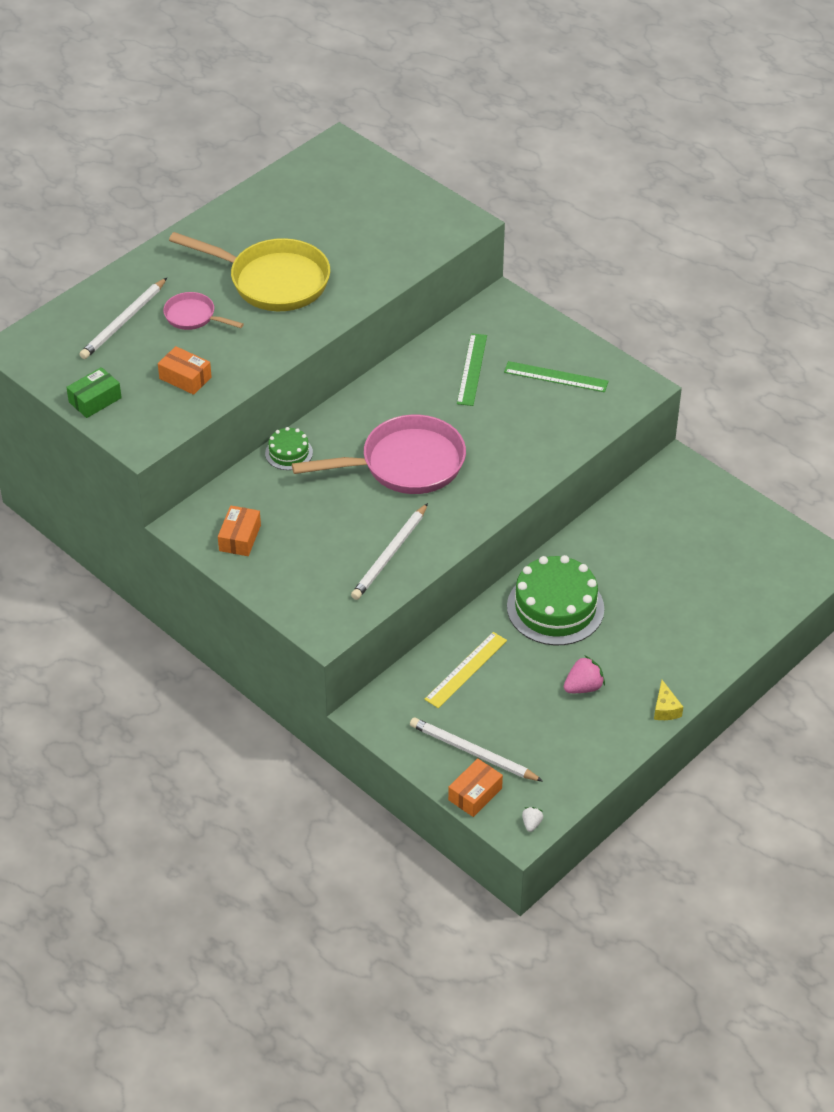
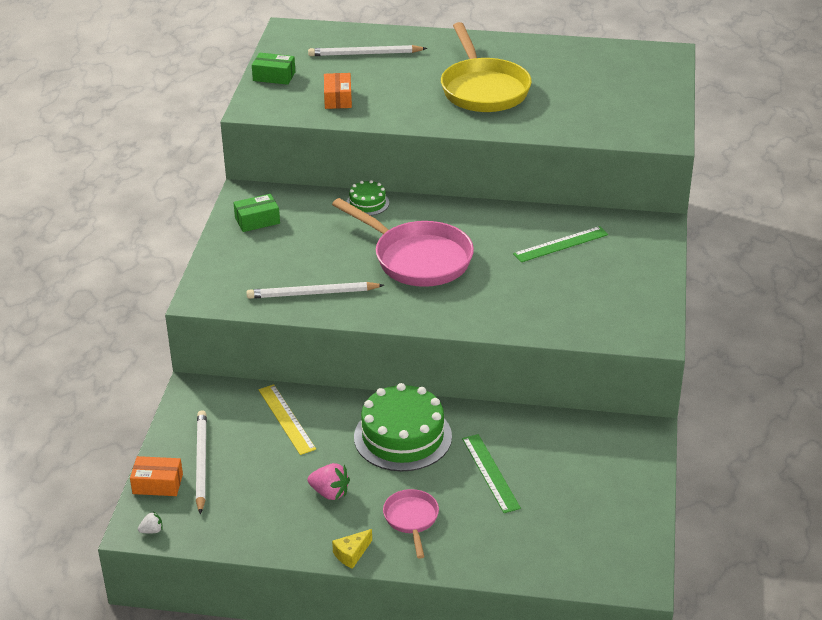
camera: 55 degrees right, 10 degrees down
pink pan [163,292,244,330] -> pink pan moved to [383,489,439,559]
orange box [218,506,261,556] -> green box [233,194,280,232]
yellow ruler [424,632,507,708] -> yellow ruler turned 60 degrees clockwise [258,384,316,455]
green ruler [504,361,609,392] -> green ruler moved to [462,434,521,513]

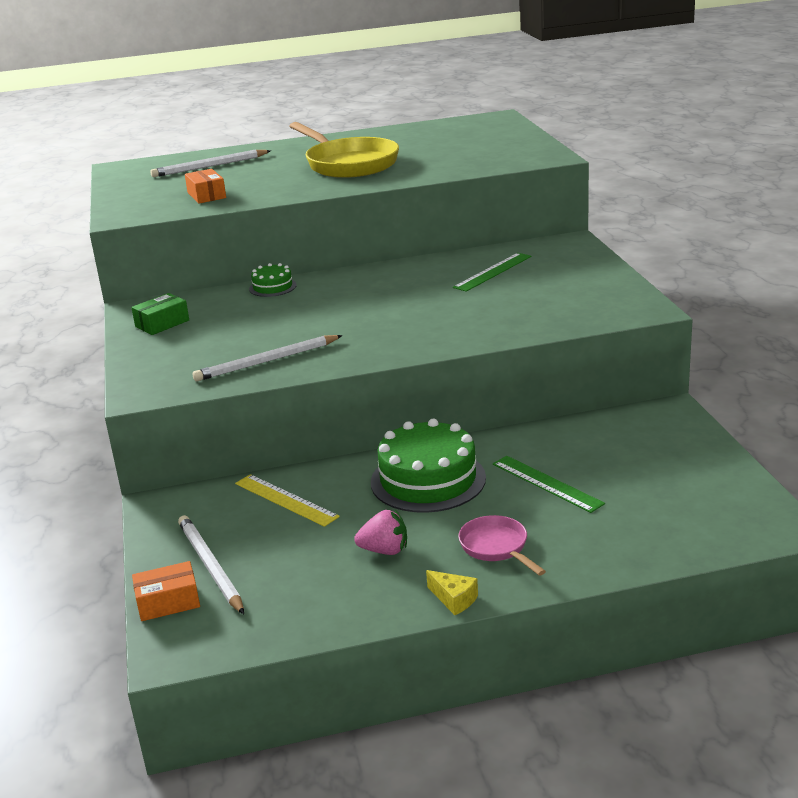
camera: 20 degrees left, 10 degrees down
white strawberry [138,511,163,533] -> none
green box [252,53,295,85] -> none
pink pan [332,198,474,287] -> none
yellow cheese [332,529,372,569] -> yellow cheese turned 75 degrees counterclockwise [426,570,478,615]

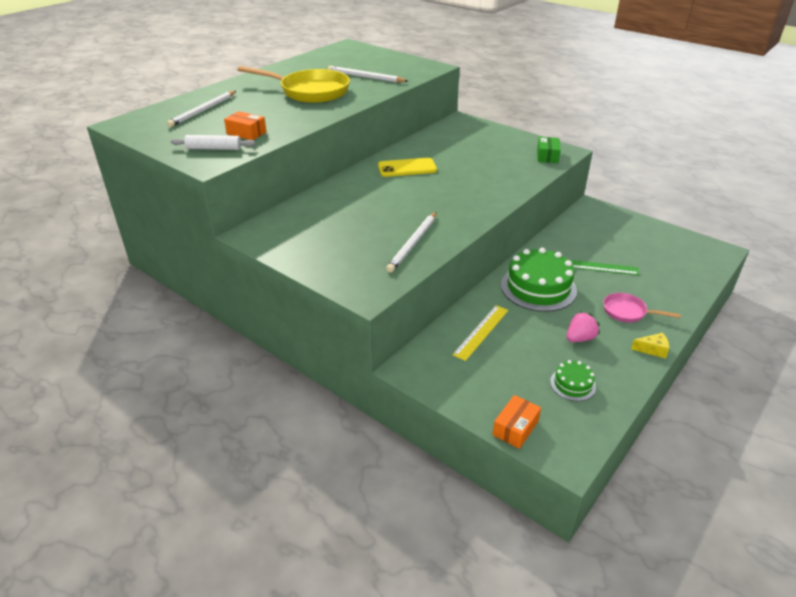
camera: 40 degrees left, 10 degrees up
green box [131,293,189,335] -> green box moved to [537,137,561,163]
white pencil [178,515,244,614] -> white pencil moved to [328,66,408,83]
yellow ruler [235,474,340,527] -> yellow ruler turned 60 degrees counterclockwise [452,305,508,361]
green cake [249,263,297,297] -> green cake moved to [550,360,596,401]
green ruler [453,253,531,292] -> none
none -> white rolling pin [170,135,256,150]
none -> yellow phone [378,158,437,177]

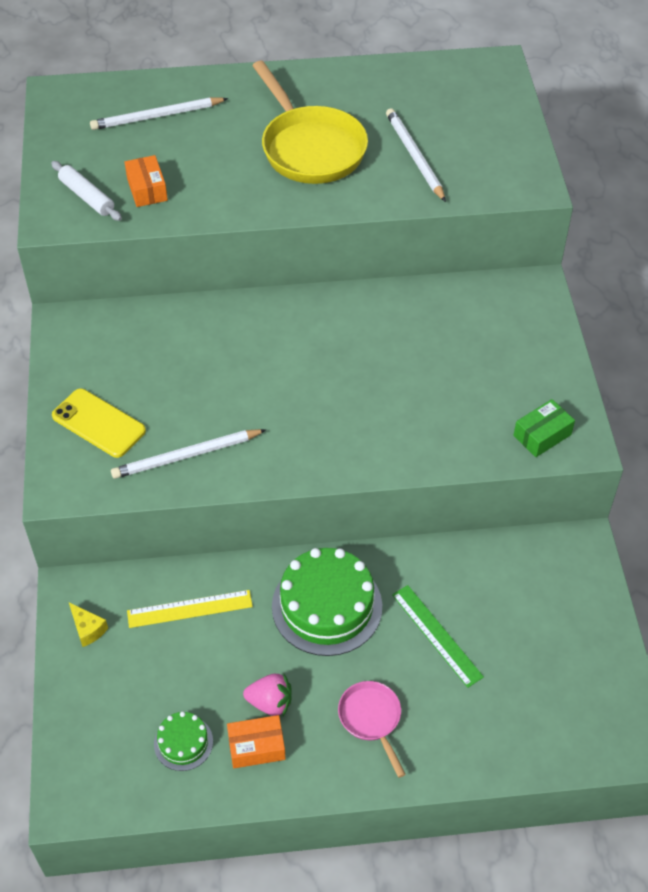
camera: 45 degrees right, 15 degrees up
yellow phone [378,158,437,177] -> yellow phone moved to [52,388,146,458]
orange box [492,395,541,449] -> orange box moved to [227,715,286,768]
yellow cheese [631,333,669,359] -> yellow cheese moved to [69,603,108,647]

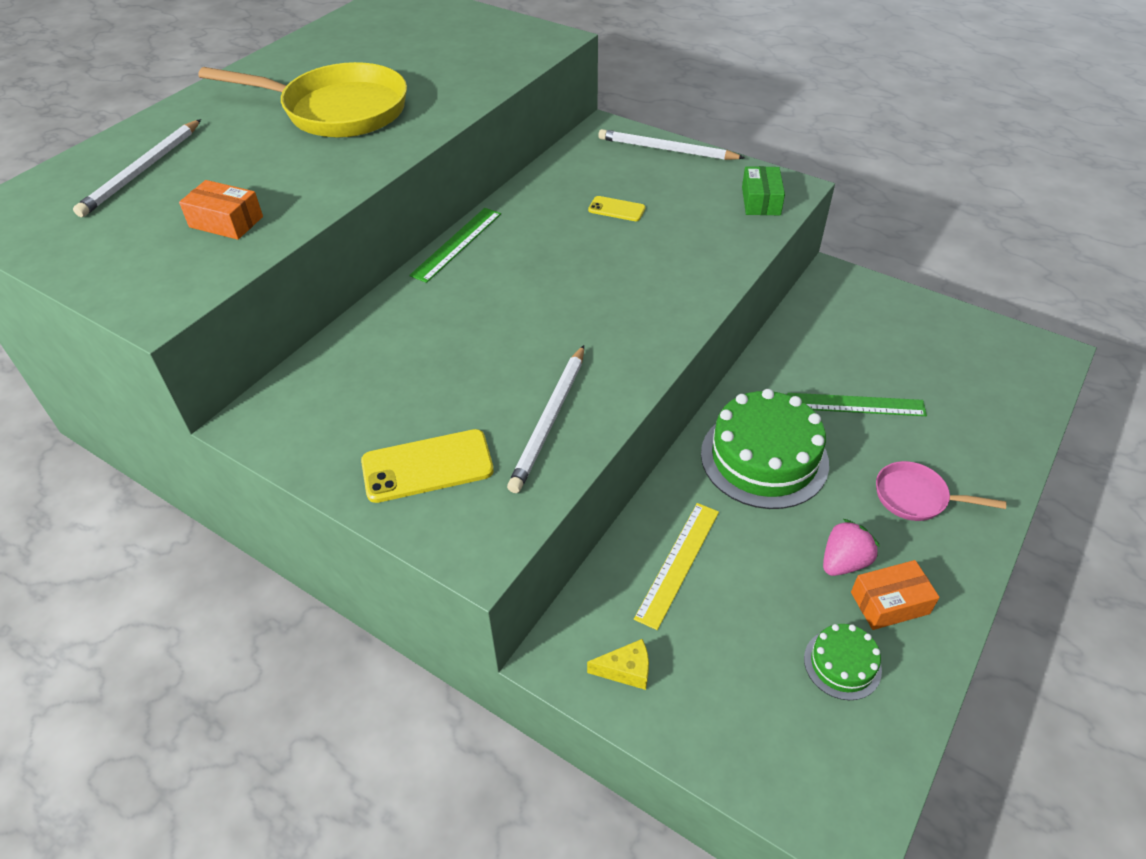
camera: 50 degrees left, 5 degrees down
white rolling pin [51,161,122,221] -> none
orange box [227,715,286,768] -> orange box turned 45 degrees clockwise [851,560,940,630]
white pencil [386,108,446,202] -> white pencil moved to [598,129,745,160]
none -> green ruler [409,208,501,283]
none -> yellow phone [588,196,646,221]

